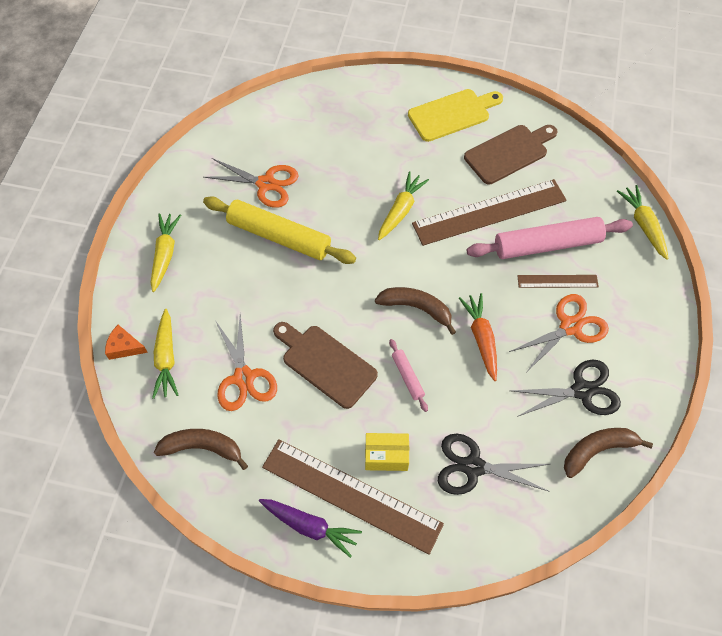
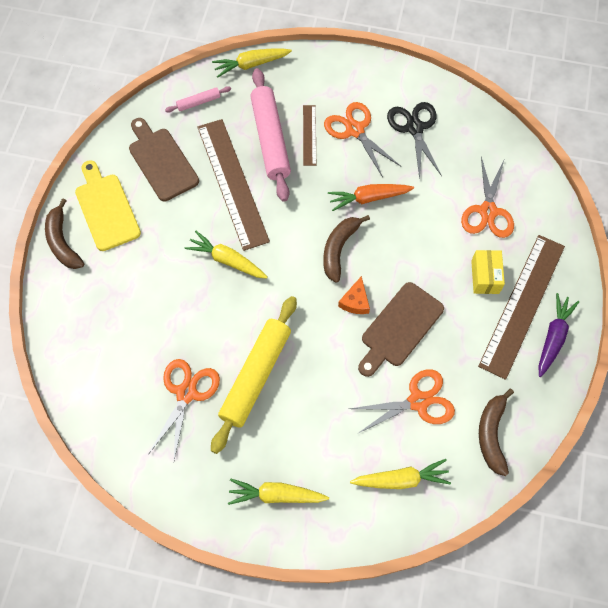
camera: 90 degrees left, 5 degrees up
orange cheese [105,325,148,360] -> orange cheese moved to [338,276,370,314]
pink rolling pin [389,339,428,412] -> pink rolling pin moved to [165,86,231,113]
black scissors [438,434,550,495] -> orange scissors [461,157,514,238]
brown banana [564,428,653,478] -> brown banana moved to [45,198,84,269]

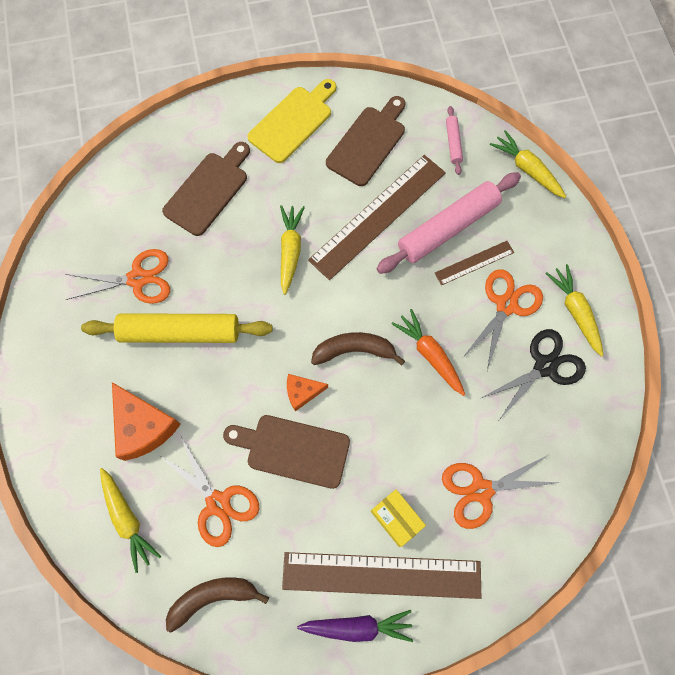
camera: 65 degrees right, 5 degrees up
brown banana [45,198,84,269] -> none
pink rolling pin [165,86,231,113] -> pink rolling pin turned 45 degrees clockwise [446,106,463,175]
yellow carrot [228,479,329,505] -> yellow carrot moved to [545,264,604,357]
yellow box [471,250,505,294] -> yellow box turned 75 degrees clockwise [371,489,426,547]
none -> orange cheese [112,382,181,461]
none -> brown cutting board [162,142,250,236]

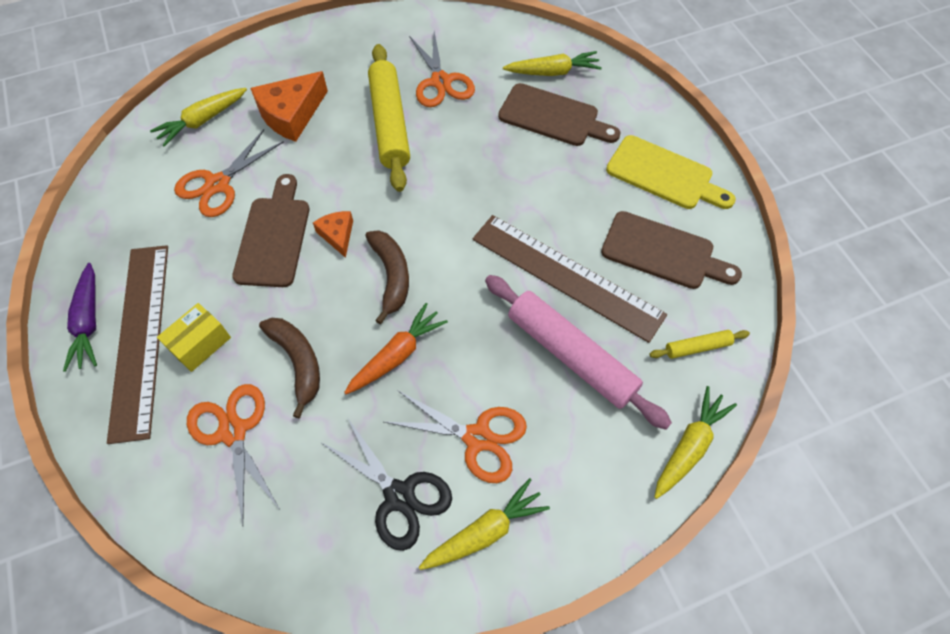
camera: 80 degrees right, 10 degrees down
brown banana [166,577,269,633] -> brown banana moved to [259,318,320,418]
yellow carrot [280,205,305,295] -> yellow carrot moved to [503,51,602,76]
brown ruler [435,241,514,285] -> none
pink rolling pin [446,106,463,175] -> yellow rolling pin [649,330,750,359]

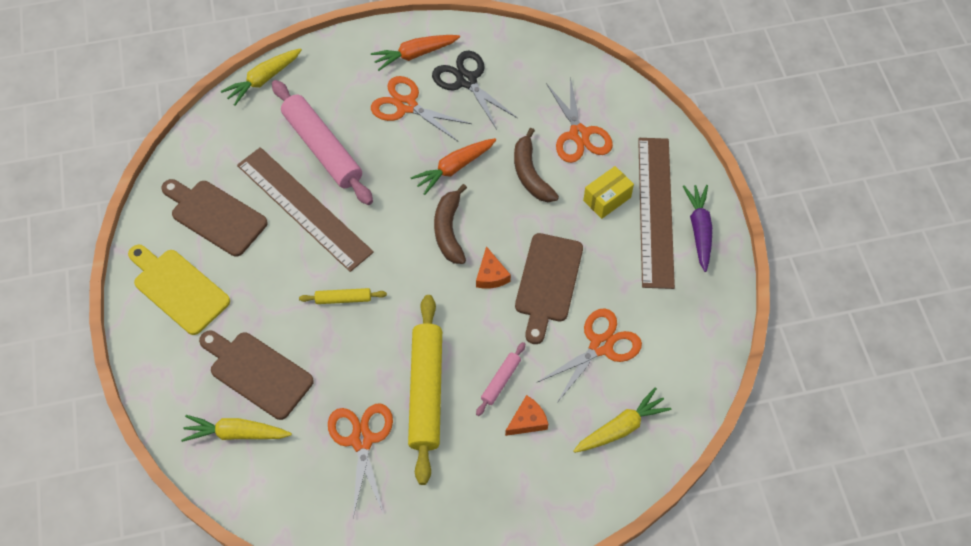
camera: 170 degrees left, 0 degrees up
orange cheese [250,71,328,142] -> orange cheese [505,395,548,436], size x0.56
yellow carrot [419,478,550,570] -> orange carrot [371,35,460,71]
yellow rolling pin [649,330,750,359] -> yellow rolling pin moved to [299,288,387,304]
none -> pink rolling pin [476,342,525,416]

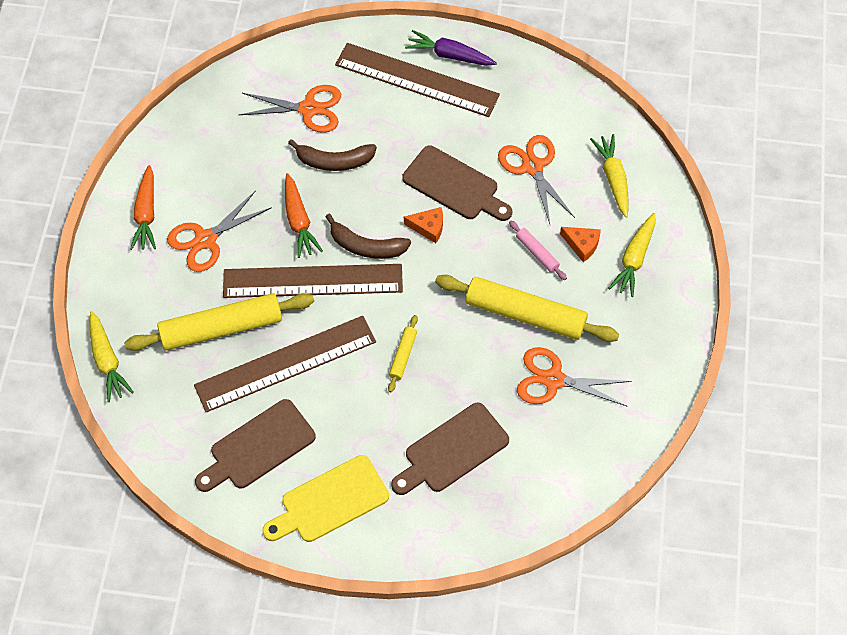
camera: 70 degrees left, 0 degrees up
yellow carrot [181,415,292,442] -> yellow carrot moved to [609,213,656,297]
pink rolling pin [272,80,373,205] -> yellow rolling pin [124,293,314,351]
black scissors [432,51,517,130] -> none
orange cheese [505,395,548,436] -> orange cheese turned 135 degrees clockwise [560,227,601,262]
yellow box [583,166,634,219] -> none
none -> brown ruler [223,264,403,298]

